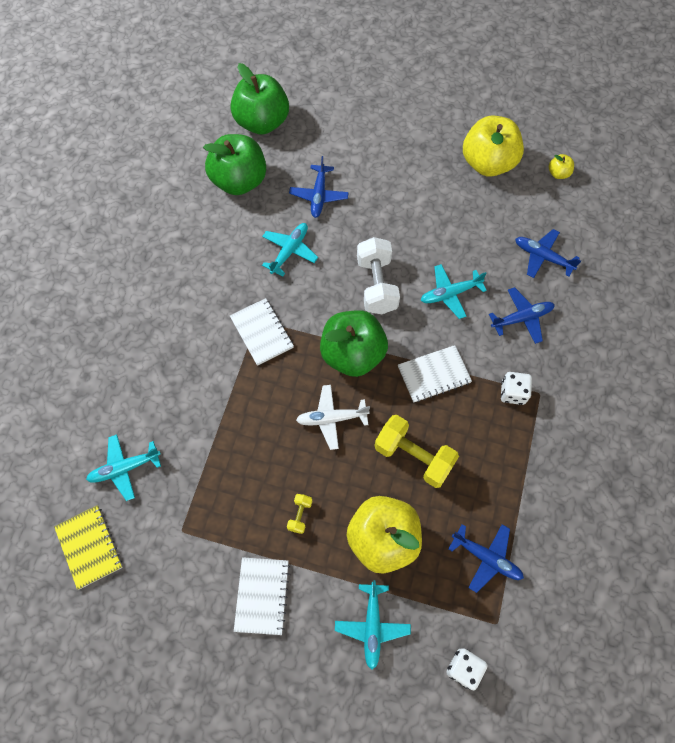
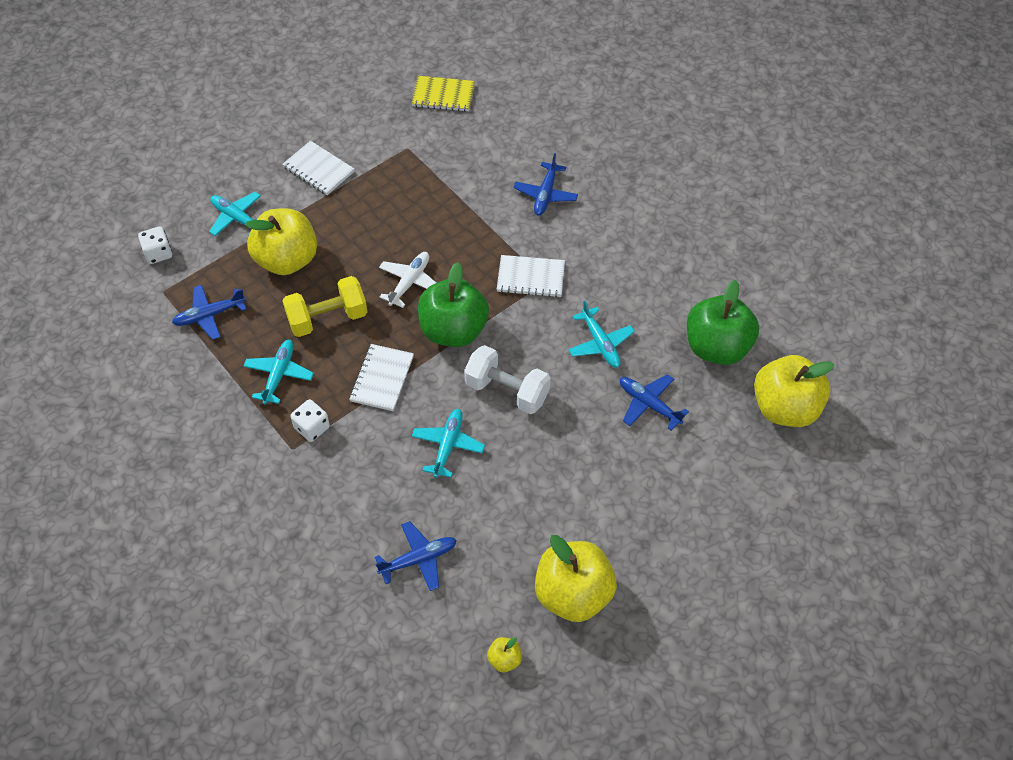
camera: 125 degrees right, 10 degrees down
turquoise plane [86,434,161,501] -> turquoise plane moved to [243,340,314,404]
green apple [230,63,289,135] -> yellow apple [754,355,834,427]
yellow dumbbell [287,494,312,534] -> none
blue plane [489,287,555,344] -> blue plane moved to [513,153,578,216]

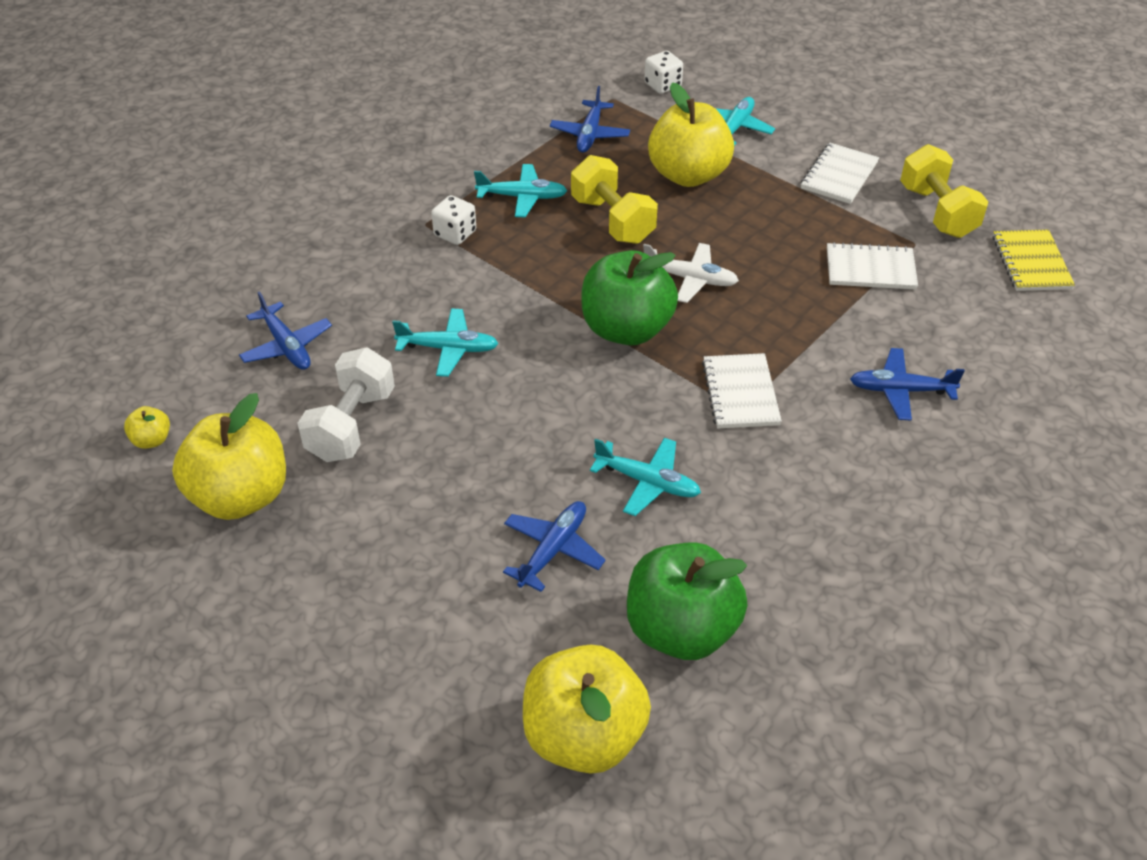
camera: 80 degrees right, 10 degrees down
blue plane [172,285,246,340] -> blue plane turned 135 degrees counterclockwise [550,86,630,153]
white notebook [349,344,414,411] -> white notebook moved to [827,242,918,290]
white dumbbell [464,345,551,414] -> white dumbbell moved to [297,347,395,462]
turquoise plane [568,301,635,368] -> turquoise plane turned 120 degrees counterclockwise [590,438,701,516]
none -> yellow dumbbell [900,144,988,238]

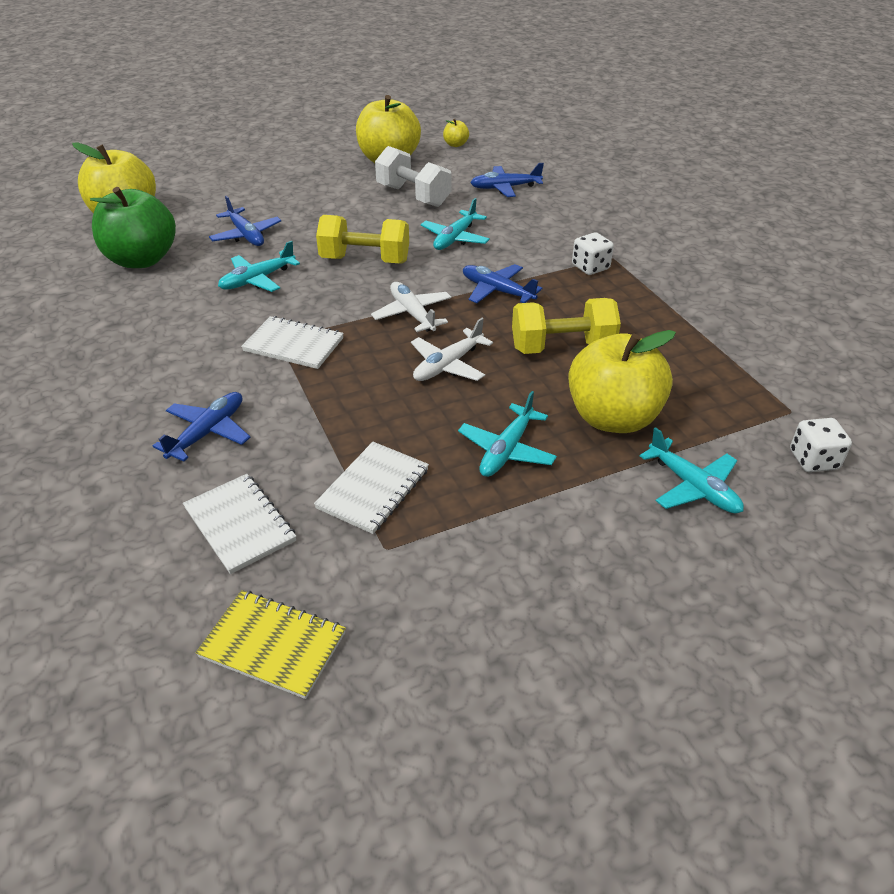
camera: 115 degrees right, 5 degrees down
turquoise plane [474,164,567,218] -> turquoise plane moved to [458,391,557,477]
blue plane [550,86,630,153] -> blue plane moved to [463,264,542,303]
green apple [581,250,678,345] -> white plane [371,282,451,332]
white notebook [801,143,879,204] -> white notebook moved to [183,474,296,574]
yellow dumbbell [900,144,988,238] -> yellow dumbbell moved to [316,215,409,263]

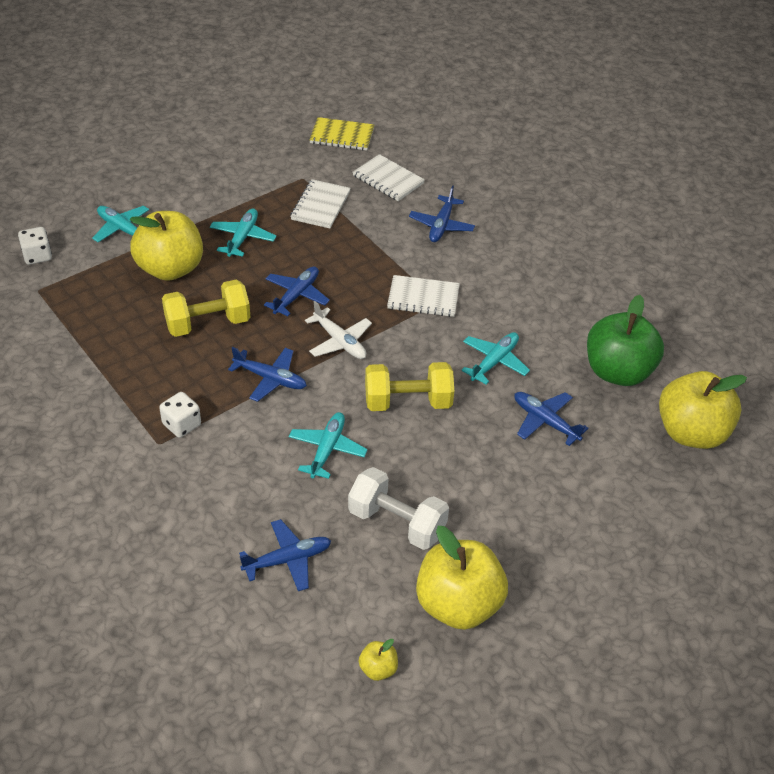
camera: 165 degrees right, 5 degrees up
white plane [411,318,493,381] -> blue plane [264,267,330,316]

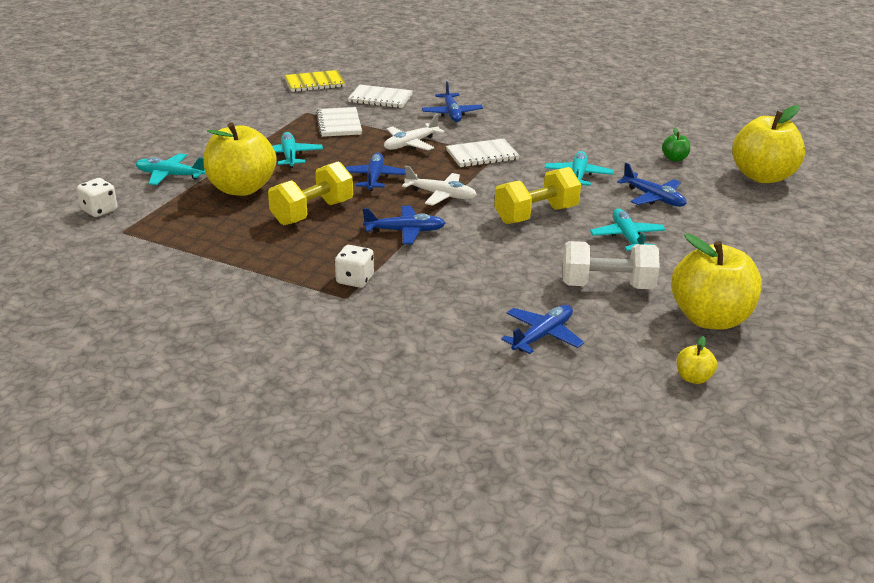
camera: 25 degrees left, 15 degrees down
turquoise plane [289,412,368,479] -> turquoise plane moved to [590,209,666,251]
blue plane [514,392,589,446] -> blue plane turned 150 degrees counterclockwise [617,163,687,207]
green apple [587,295,664,386] -> green apple [662,128,690,161], size x0.42
none -> white plane [384,114,445,150]

